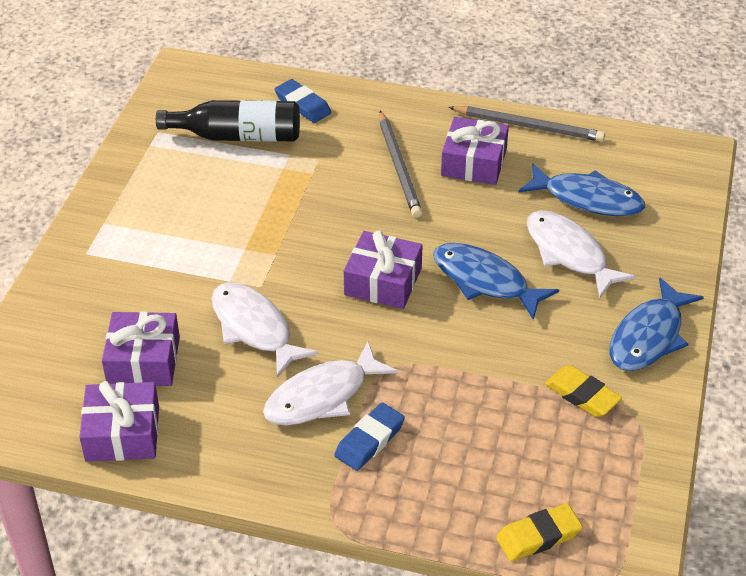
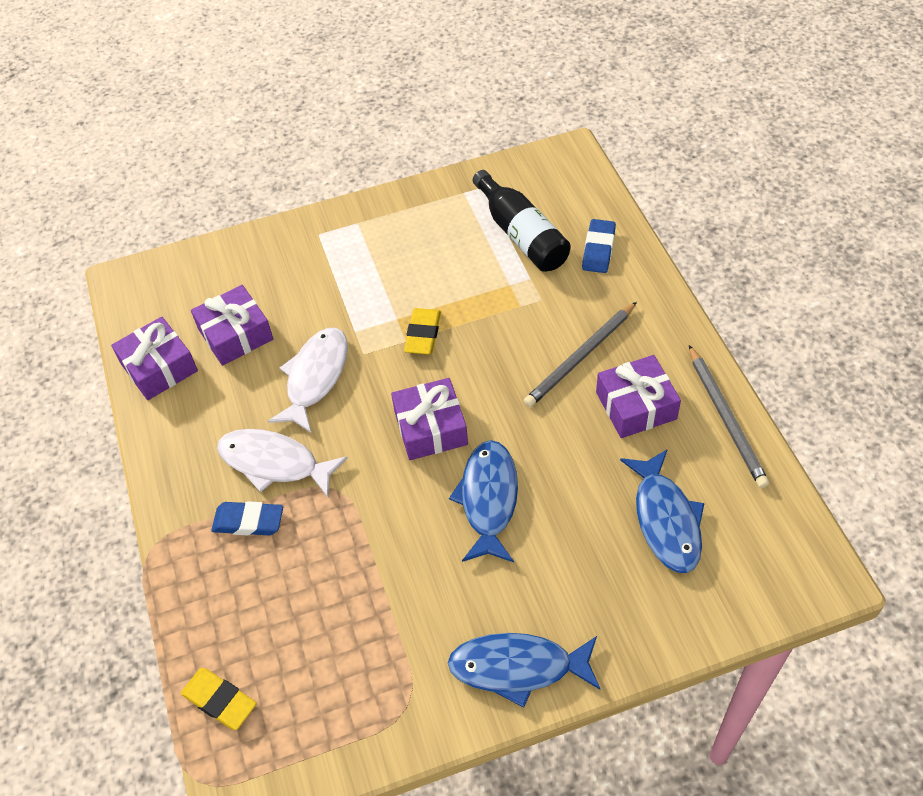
camera: 60 degrees right, 10 degrees up
white fish [527,211,636,298] -> none
yellow eraser [545,365,622,417] -> yellow eraser moved to [404,308,441,354]

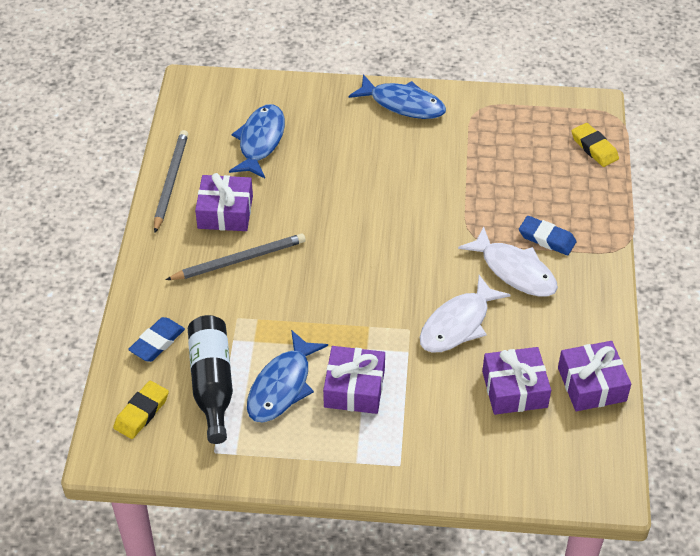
camera: 160 degrees left, 5 degrees down
purple gift [391,378,468,460] -> purple gift moved to [323,346,385,414]
yellow eraser [404,308,441,354] -> yellow eraser moved to [113,381,169,439]
blue fish [449,440,518,562] -> blue fish moved to [247,330,328,423]

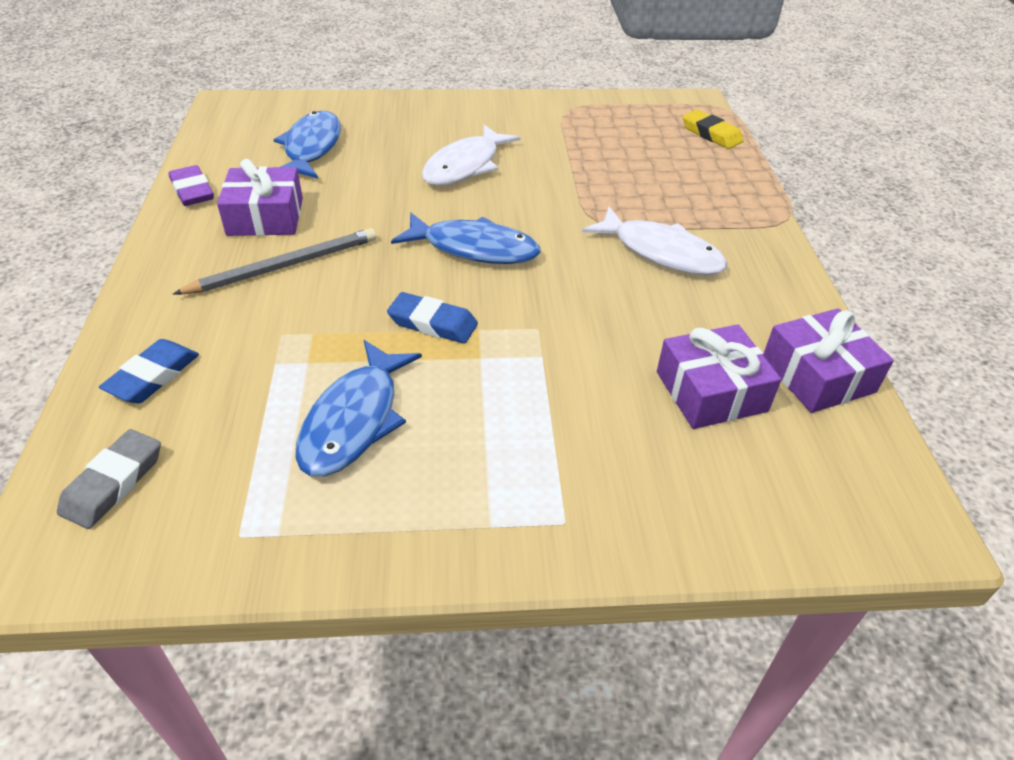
camera: 10 degrees left, 5 degrees down
yellow eraser [113,381,169,439] -> grey eraser [57,429,161,529]
grey pencil [154,130,188,233] -> purple eraser [168,165,214,206]
black bottle [188,315,233,444] -> none
purple gift [323,346,385,414] -> none
blue fish [349,74,446,119] -> blue fish moved to [391,213,541,264]
white fish [420,275,511,353] -> white fish moved to [422,125,521,186]
blue eraser [519,216,576,255] -> blue eraser moved to [387,292,478,344]

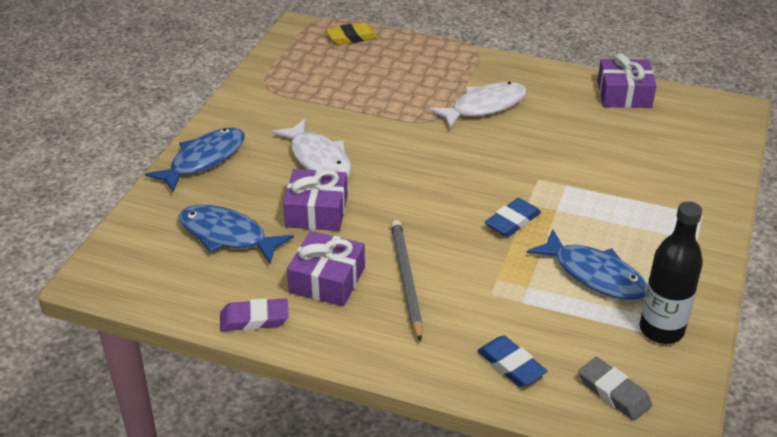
camera: 65 degrees left, 5 degrees down
blue fish [391,213,541,264] -> blue fish moved to [145,127,244,192]
purple gift [657,324,781,429] -> purple gift moved to [283,169,348,231]
none -> black bottle [640,201,703,344]

